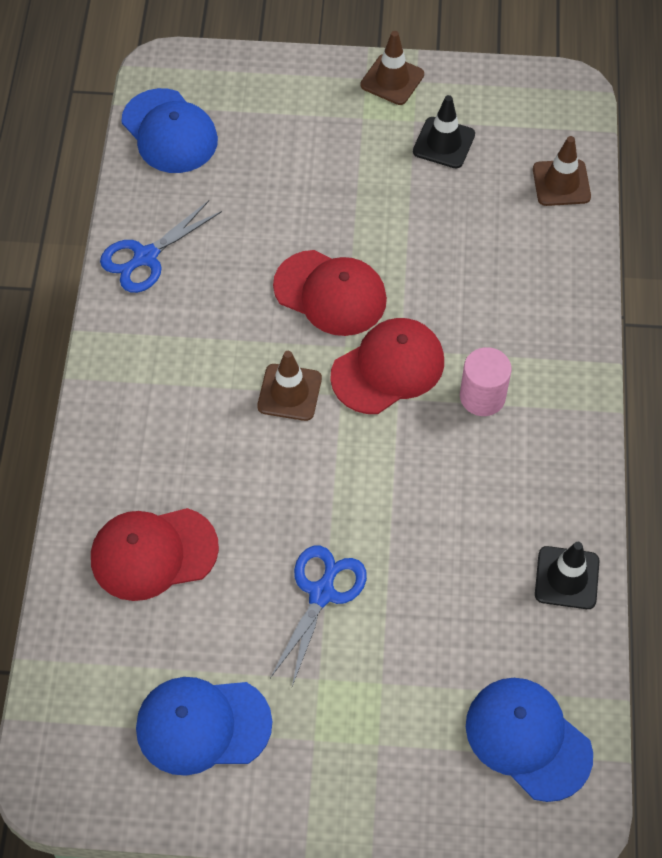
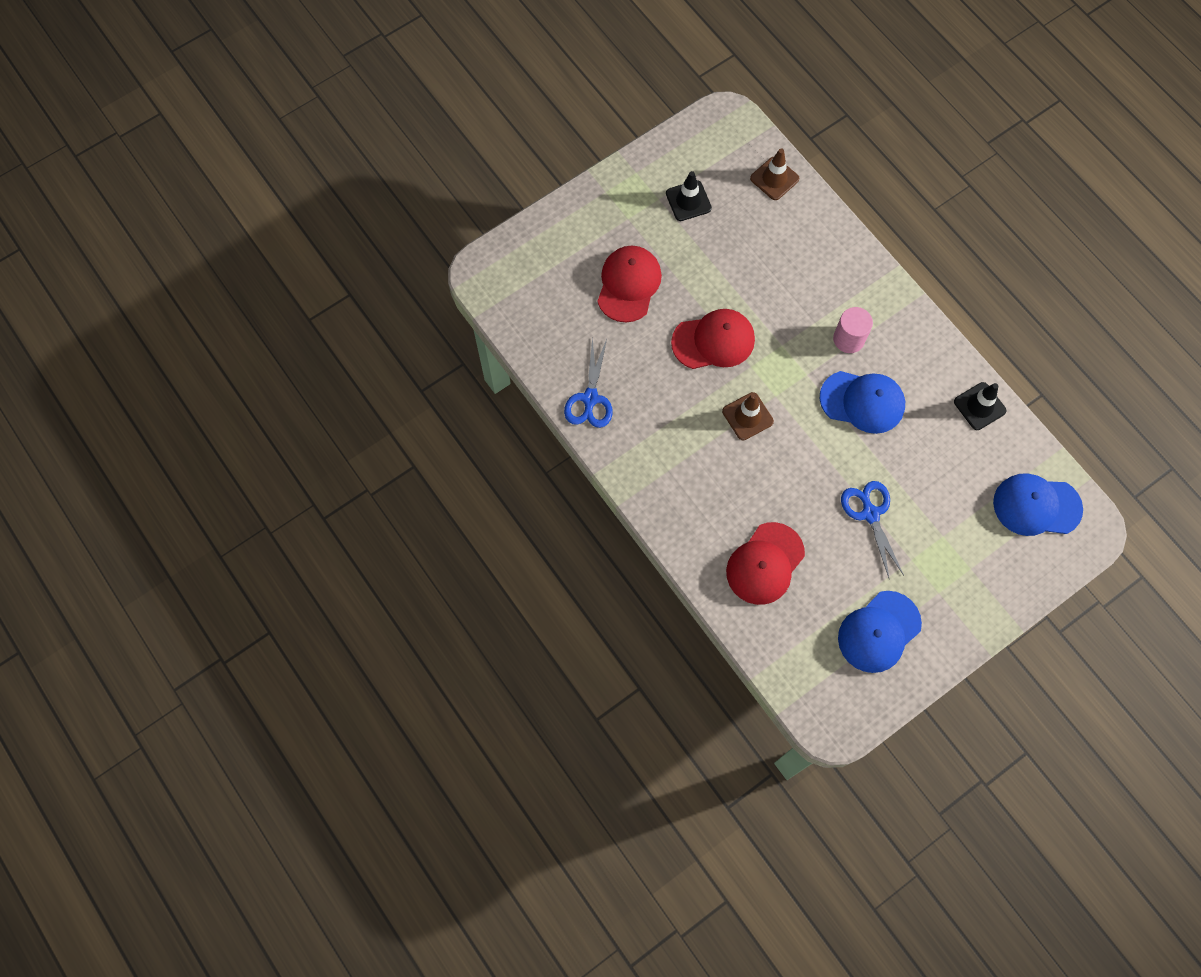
camera: 40 degrees left, 10 degrees up
blue cap [121,88,218,173] -> blue cap moved to [820,371,905,434]
red cap [330,318,444,414] -> red cap moved to [597,246,662,322]
brown traffic cone [361,31,424,105] -> none

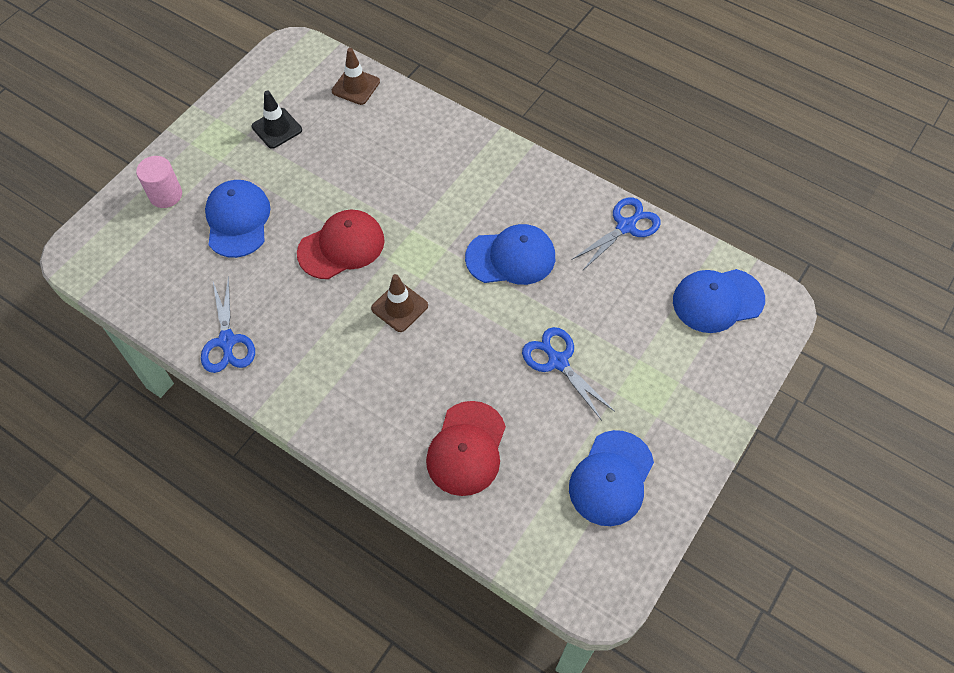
camera: 20 degrees left, 10 degrees down
red cap [597,246,662,322] -> blue cap [205,180,271,258]
pink cylinder [833,307,873,353] -> pink cylinder moved to [136,156,182,208]
black traffic cone [954,382,1007,430] -> blue scissors [571,197,661,270]

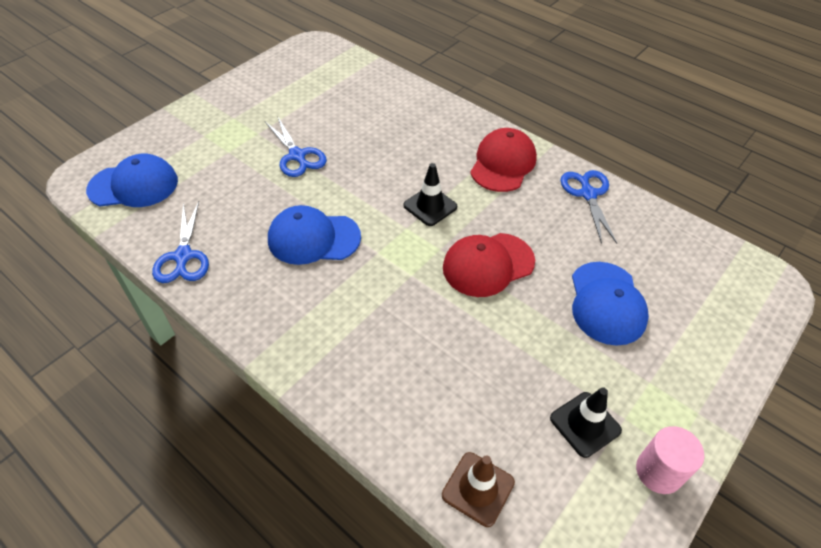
camera: 175 degrees left, 10 degrees down
pink cylinder [136,156,182,208] -> pink cylinder moved to [636,426,705,494]
brown traffic cone [371,274,428,332] -> black traffic cone [403,163,457,226]
red cap [426,401,506,496] -> red cap moved to [470,128,537,192]
blue cap [569,430,654,526] -> none
blue scissors [571,197,661,270] -> blue scissors turned 60 degrees counterclockwise [152,201,209,283]

